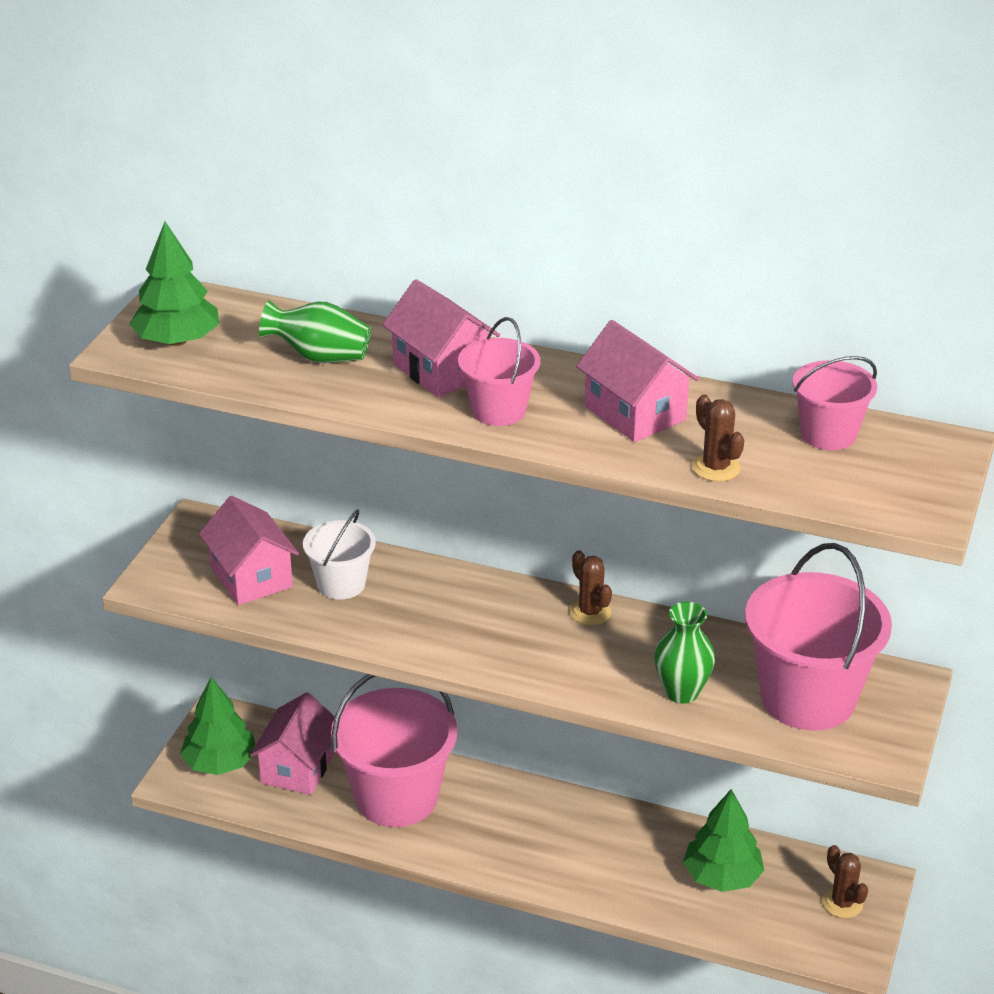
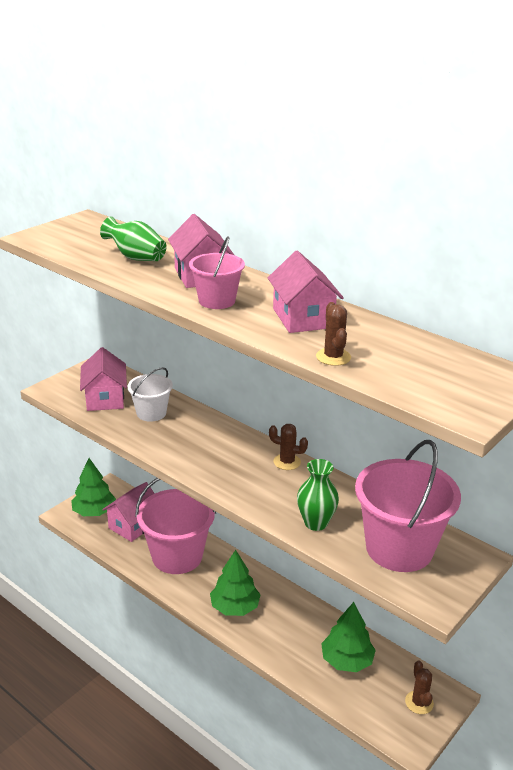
camera: 20 degrees right, 5 degrees down
green tree [129,222,219,346] -> green tree moved to [210,550,261,616]
brown cactus [569,550,612,625] -> brown cactus turned 60 degrees counterclockwise [269,424,308,470]
pink bucket [792,356,877,450] -> none

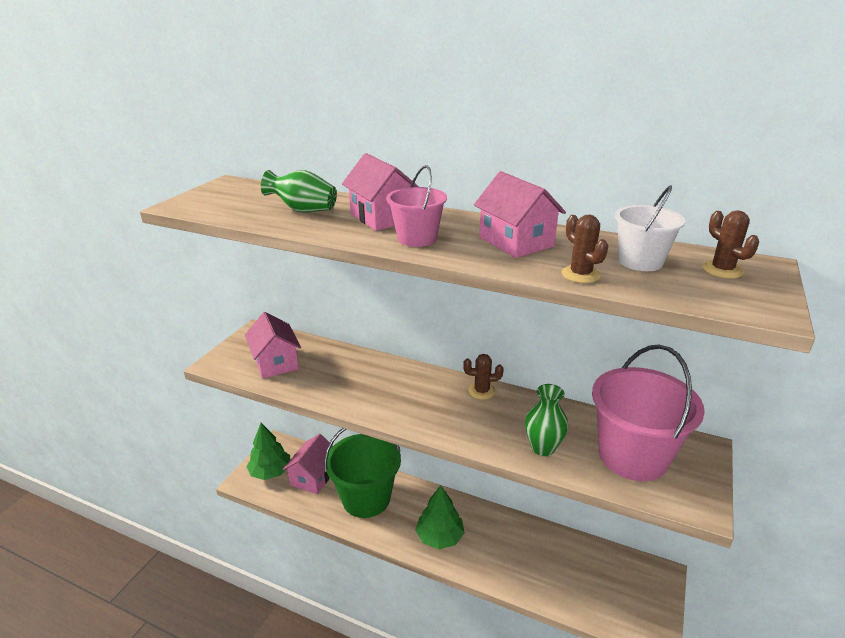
camera: 15 degrees left, 0 degrees up
white bucket [128,367,173,422] -> white bucket moved to [615,185,686,271]
pink bucket [135,478,216,574] -> green bucket [324,428,401,518]
green tree [321,602,376,672] -> none
brown cactus [405,661,434,714] -> brown cactus moved to [702,211,759,279]

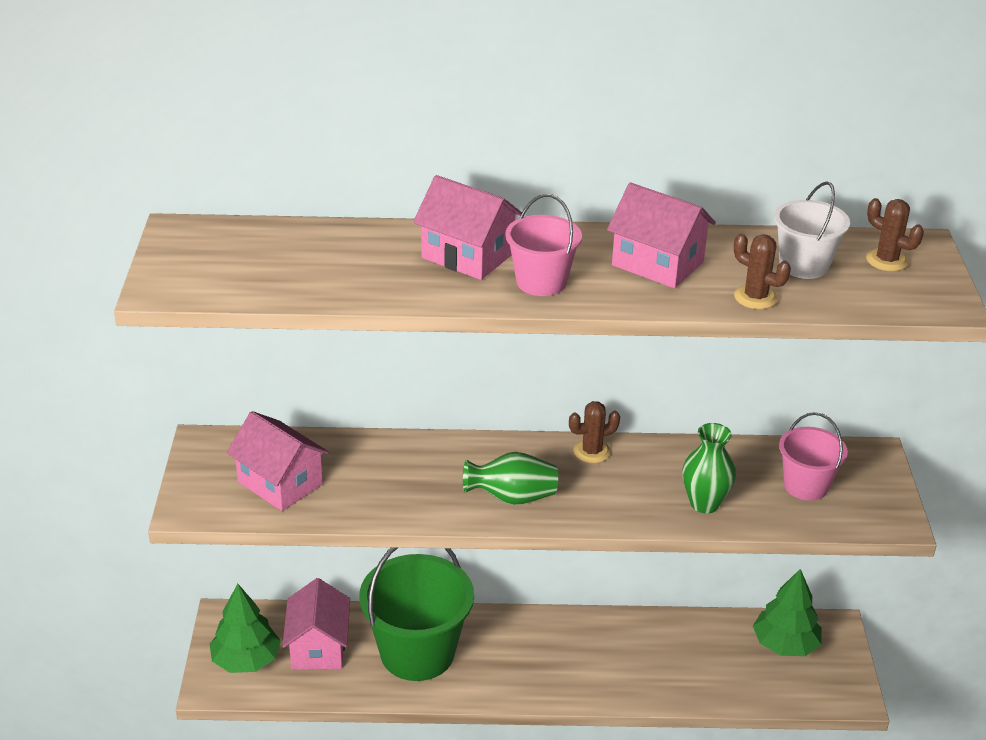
camera: 25 degrees left, 5 degrees up
green vase [261,170,337,213] -> green vase moved to [463,452,558,505]
green tree [415,485,465,549] -> green tree moved to [753,569,822,656]
pink bucket [592,344,705,481] -> pink bucket [779,412,848,501], size x0.54

